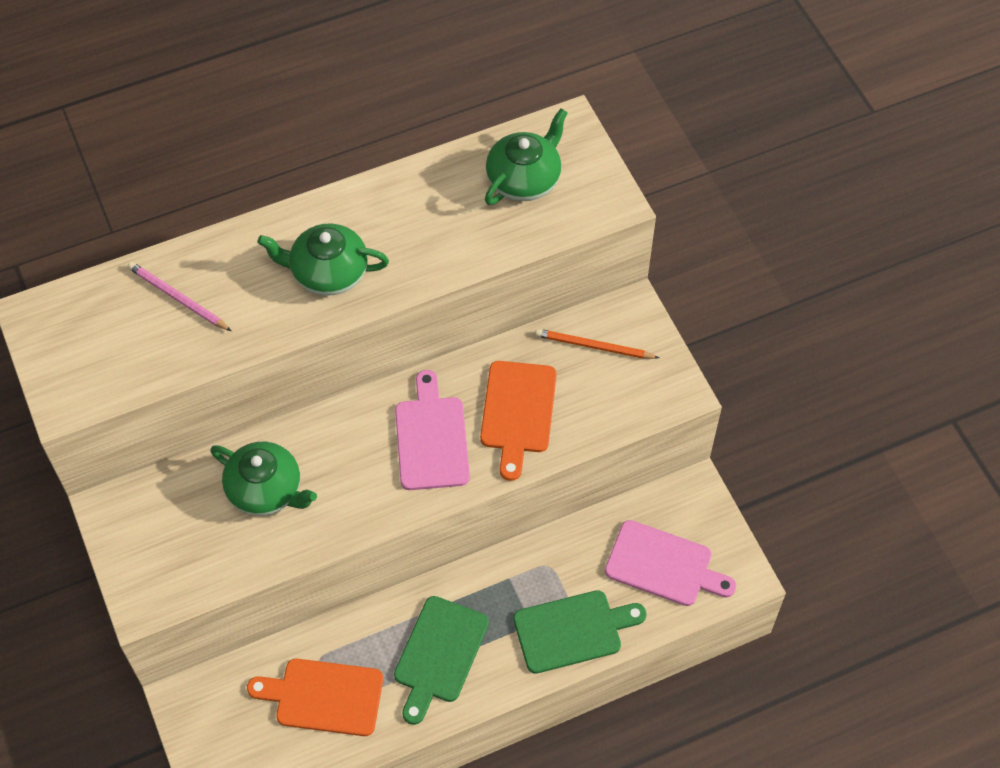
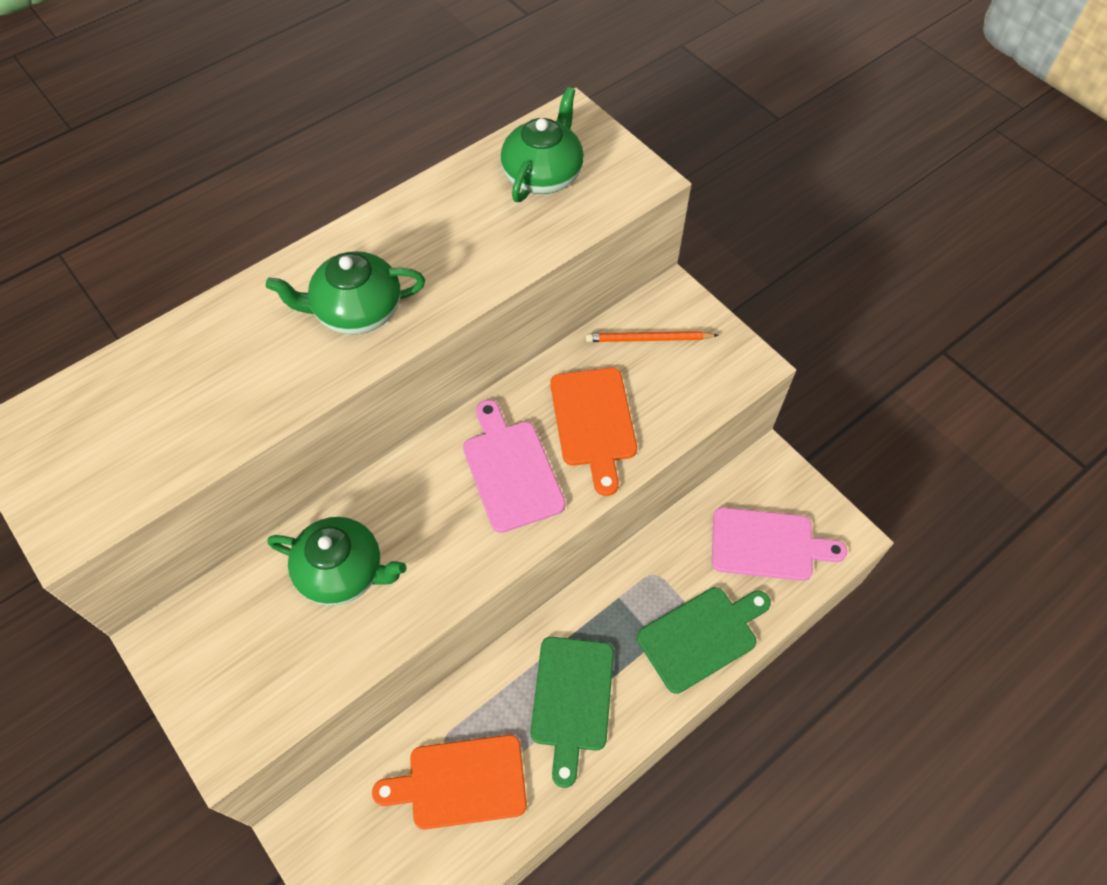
camera: 15 degrees left, 0 degrees up
pink pencil [127,262,231,331] -> none

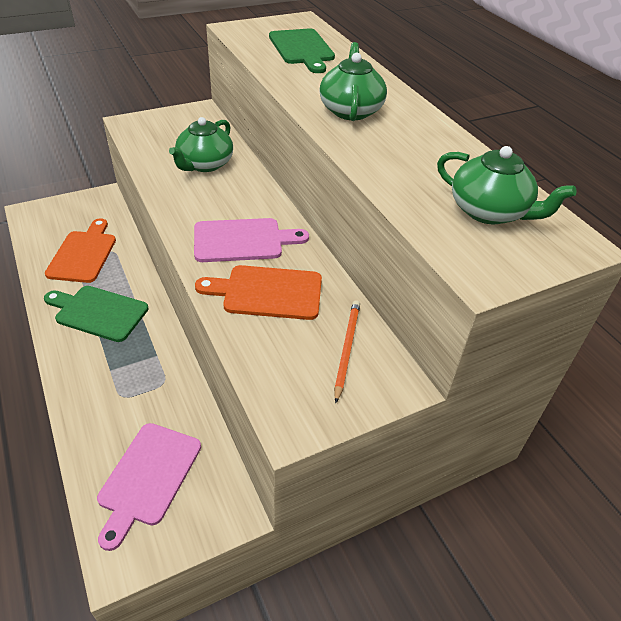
camera: 100 degrees right, 15 degrees down
green cutting board [637,587,771,694] -> green cutting board moved to [269,29,335,73]

